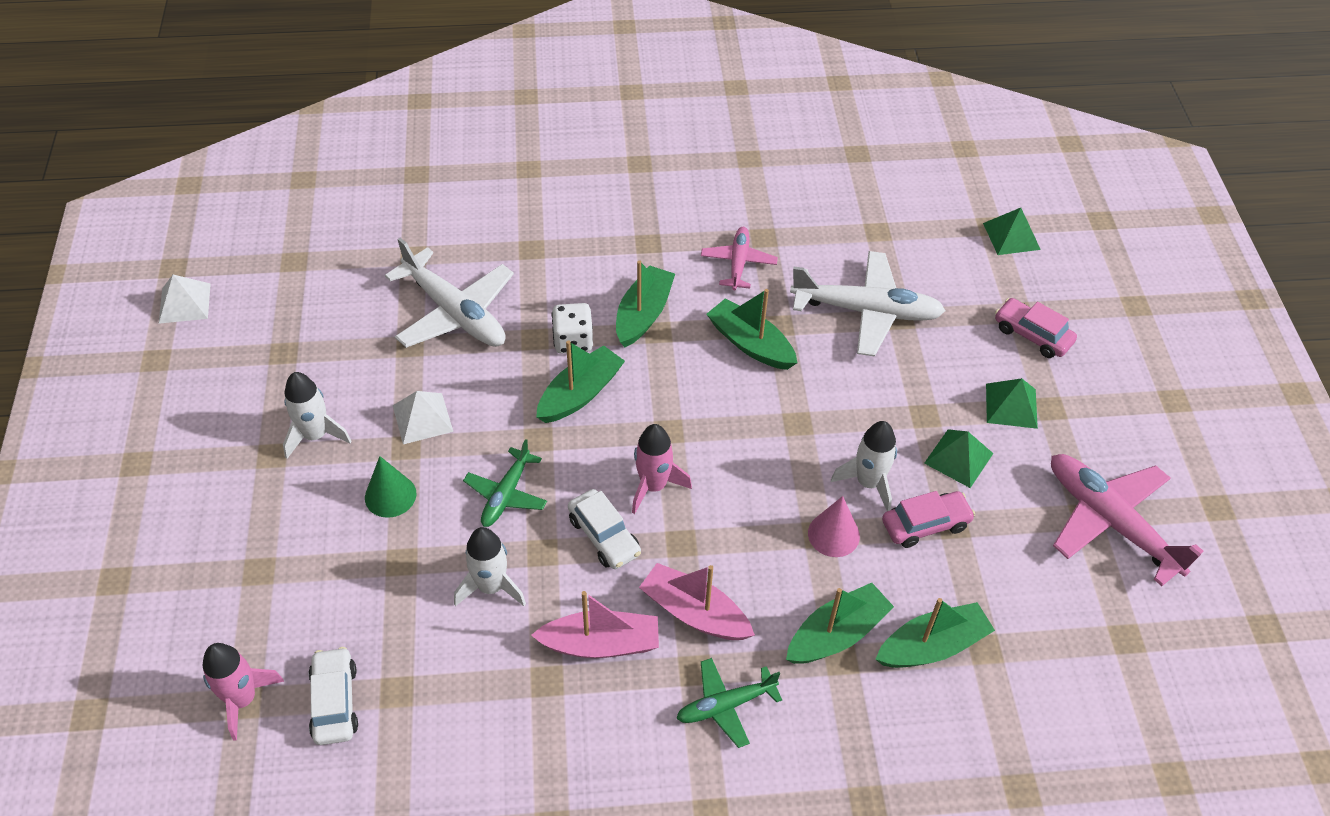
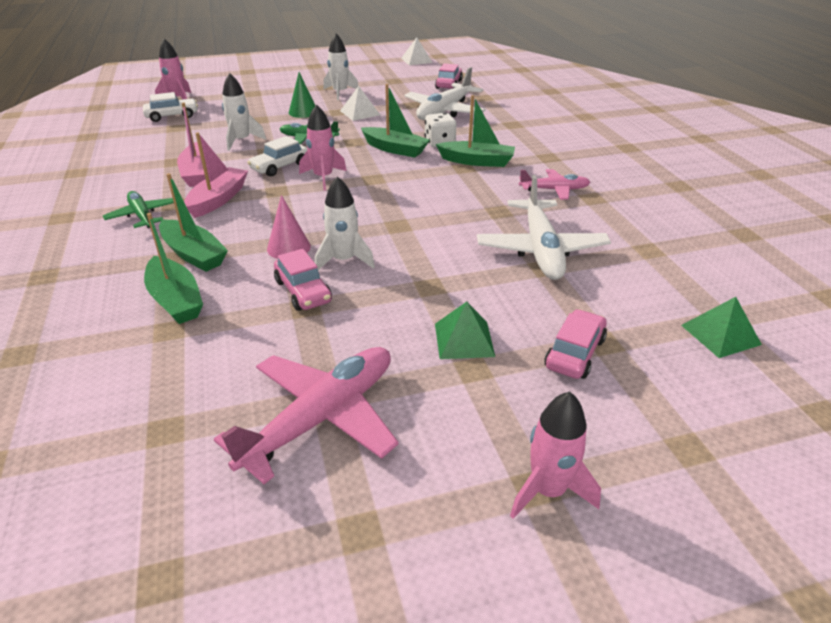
camera: 80 degrees right, 15 degrees down
green boat [707,289,797,370] -> none
green pyramid [924,429,994,488] -> none
none -> pink car [435,63,463,89]
none -> pink rocket [510,392,601,519]

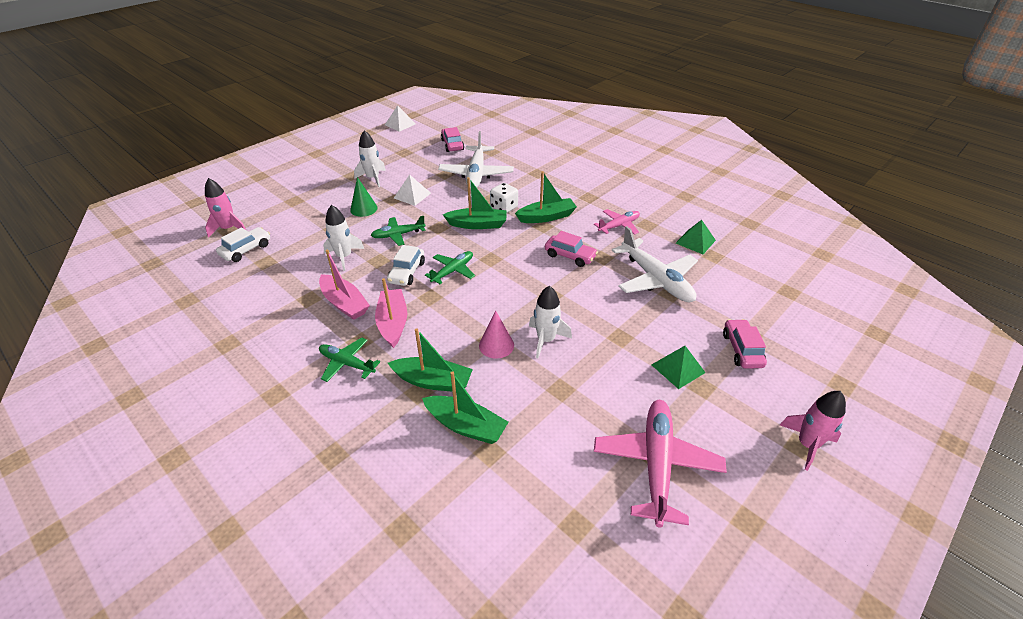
camera: 30 degrees left, 5 degrees up
pink car [274,249,332,311] -> pink car moved to [545,231,598,267]
pink rocket [299,104,347,191] -> green plane [425,251,475,284]
green pyramid [681,297,762,358] -> green pyramid moved to [676,220,716,254]

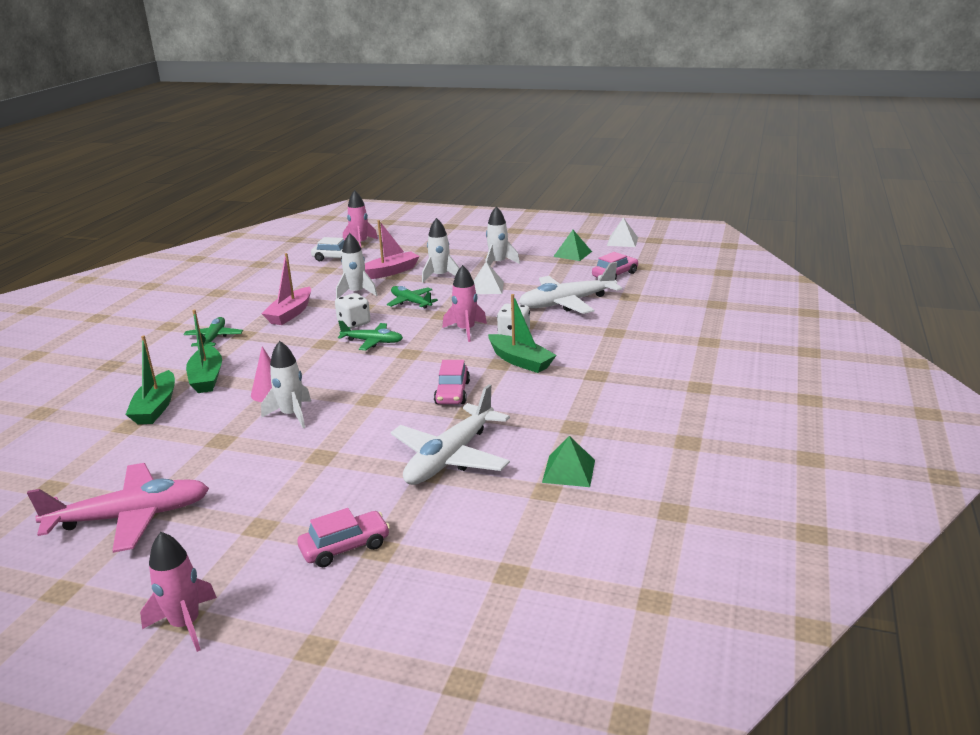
camera: 65 degrees right, 15 degrees down
green cone [350,177,378,217] -> white rocket [422,218,460,283]
pink boat [375,278,407,348] -> pink boat moved to [365,220,420,279]
white car [387,245,425,286] -> white dice [335,293,370,329]
green boat [443,177,507,229] -> pink rocket [442,265,487,342]
pink plane [594,209,640,235] -> none
green pyramid [652,346,706,389] -> green pyramid moved to [553,230,592,261]

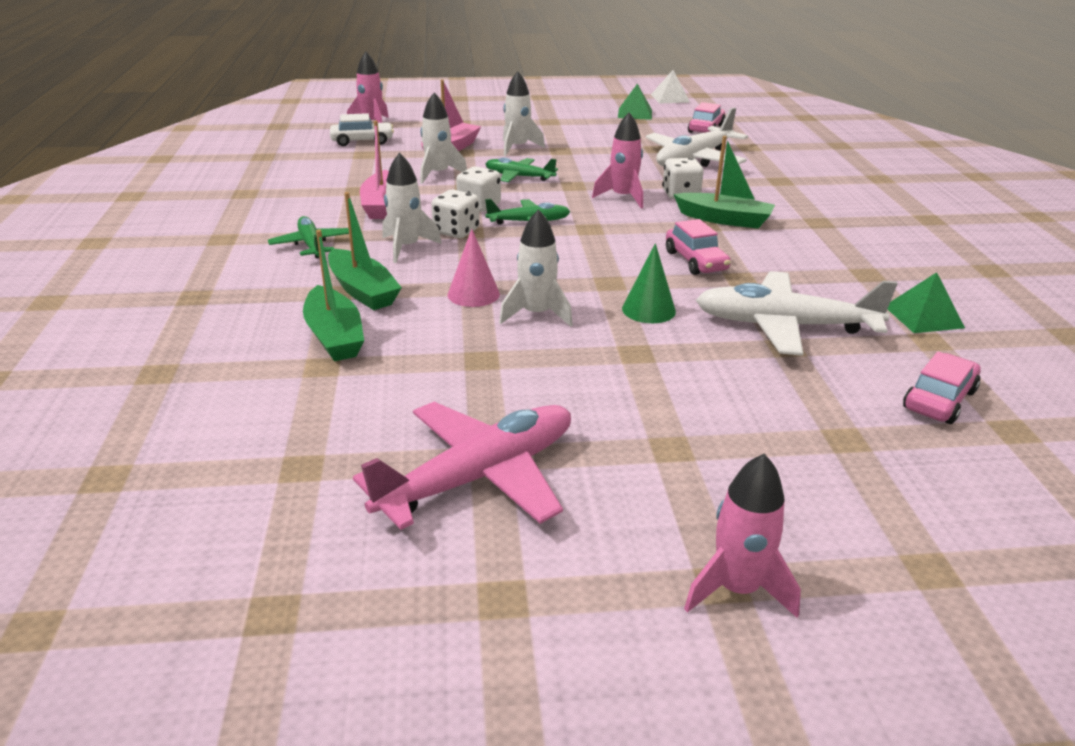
camera: 25 degrees left, 5 degrees up
pink car [297,508,390,567] -> pink car moved to [903,352,981,424]
white plane [391,384,510,485] -> white plane turned 90 degrees clockwise [696,271,898,356]
white pyramid [474,262,504,294] -> none
white rocket [486,206,520,265] -> white rocket moved to [382,153,442,263]
none -> white dice [432,190,479,238]
none -> green cone [622,243,676,323]

